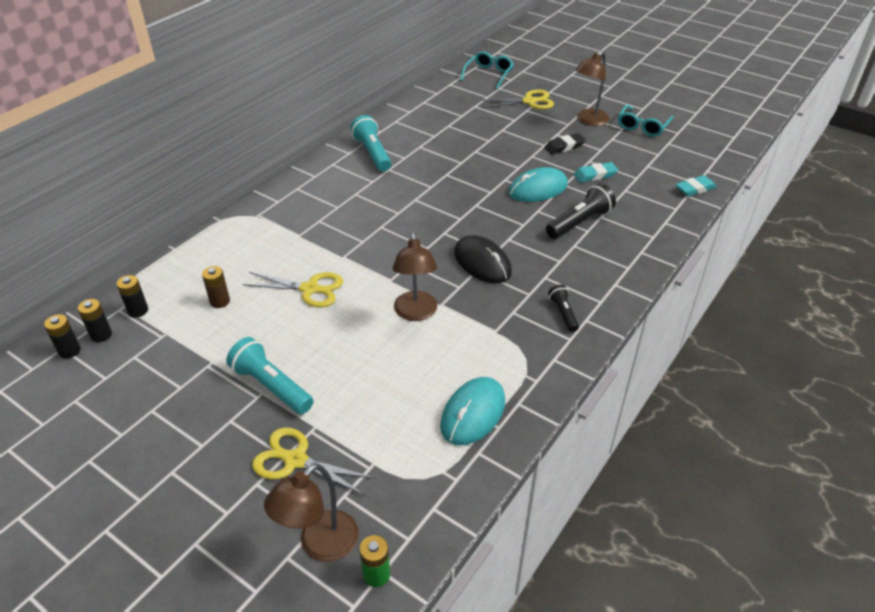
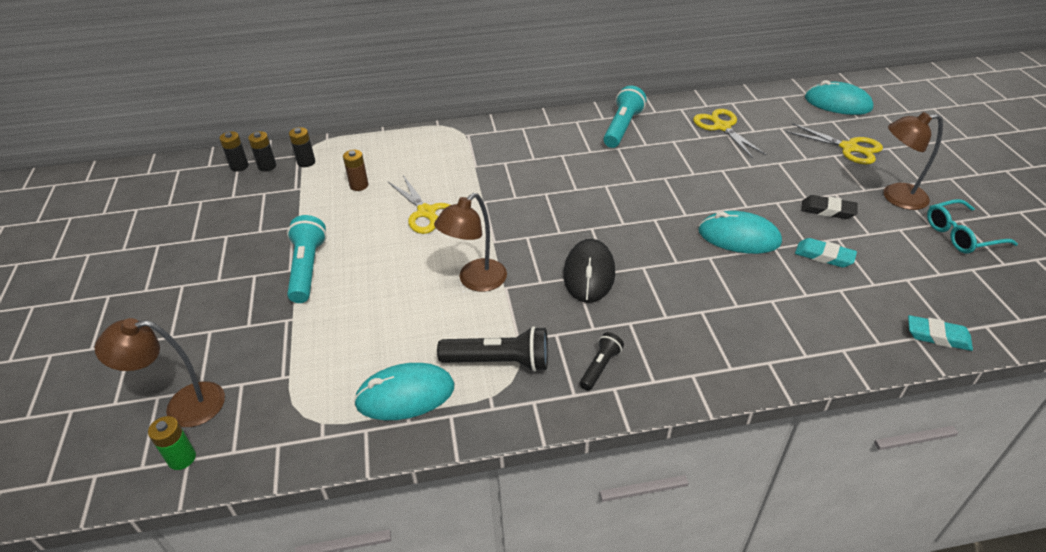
camera: 45 degrees right, 0 degrees up
yellow scissors [252,428,376,496] -> yellow scissors moved to [693,109,766,158]
turquoise glasses [460,51,514,89] -> turquoise mouse [805,80,873,115]
black flashlight [546,183,616,239] -> black flashlight moved to [437,326,548,372]

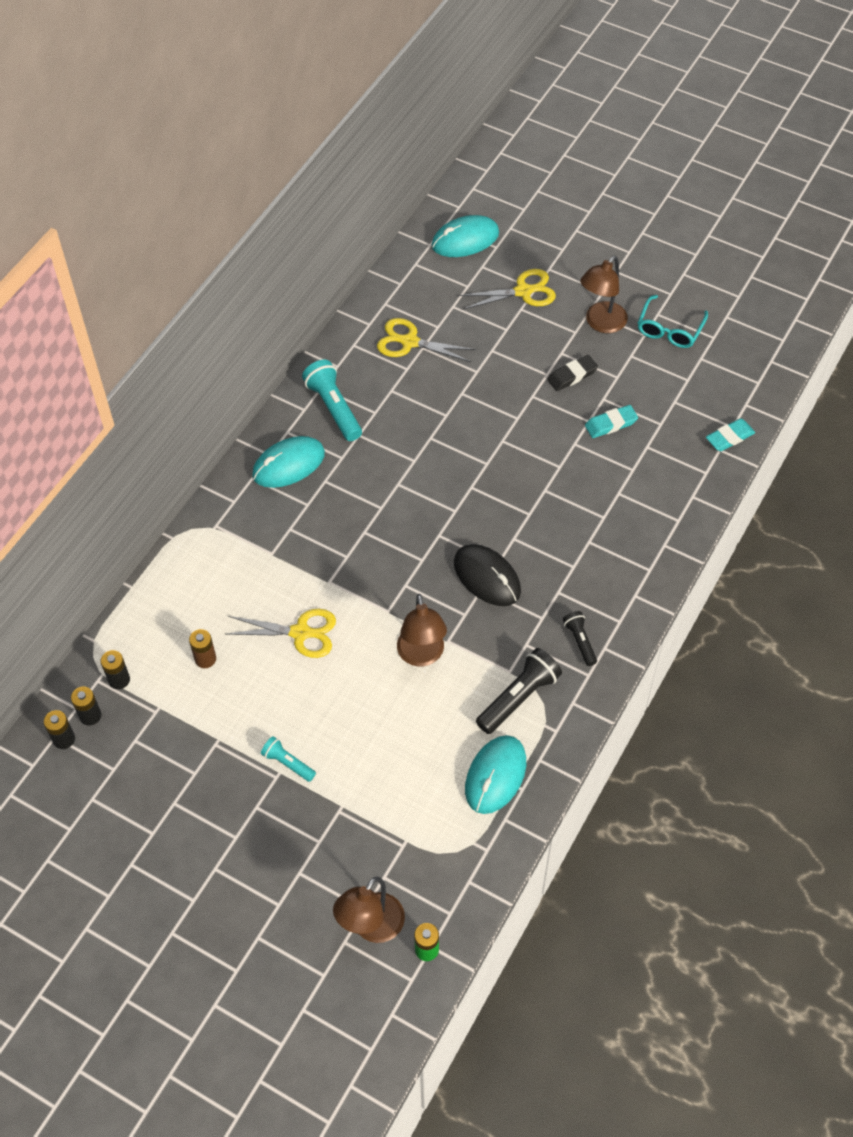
camera: 50 degrees left, 15 degrees up
turquoise flashlight [287,215,327,303] -> turquoise flashlight [261,736,316,782], size x0.58
turquoise mouse [698,211,782,254] -> turquoise mouse moved to [252,436,325,488]

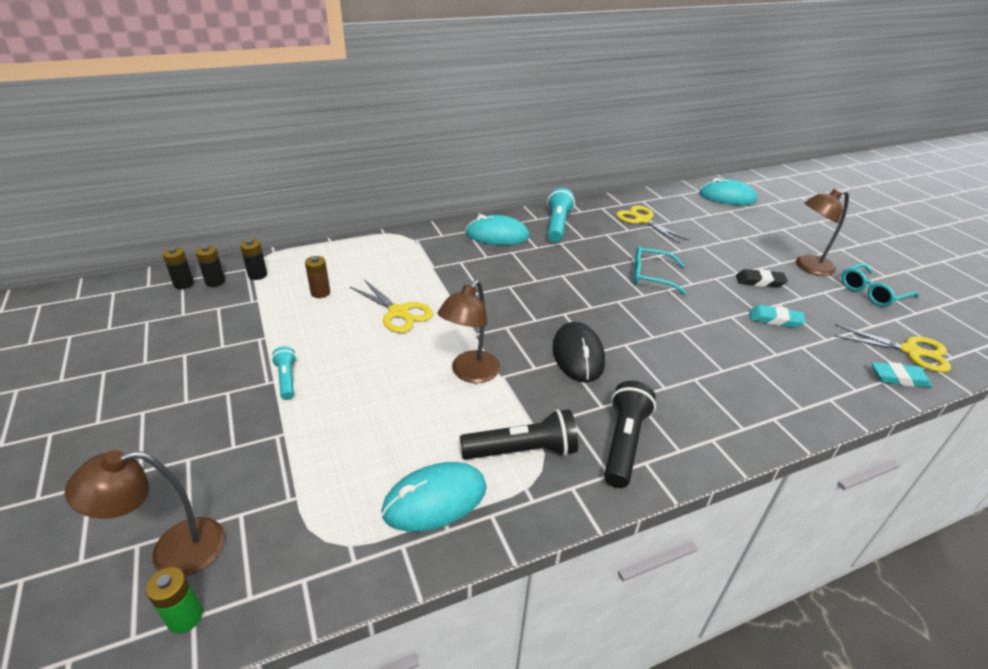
camera: 35 degrees right, 20 degrees down
yellow scissors [458,269,556,310] -> yellow scissors moved to [835,324,951,372]
black flashlight [563,611,597,666] -> black flashlight [604,381,656,488], size x1.73
none -> turquoise glasses [634,246,687,295]

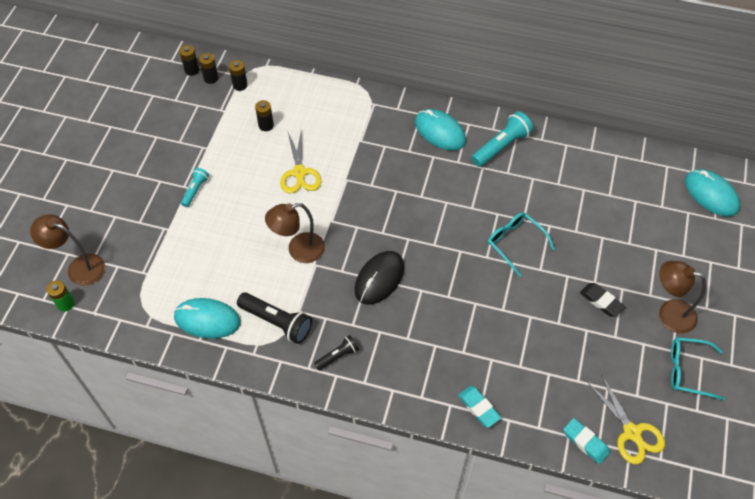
camera: 40 degrees right, 20 degrees up
brown battery [305,256,330,298] -> black battery [255,100,274,131]
black flashlight [604,381,656,488] -> black flashlight [314,335,359,370], size x0.58
yellow scissors [616,206,690,243] -> none
turquoise eraser [749,305,806,328] -> turquoise eraser moved to [458,386,501,428]

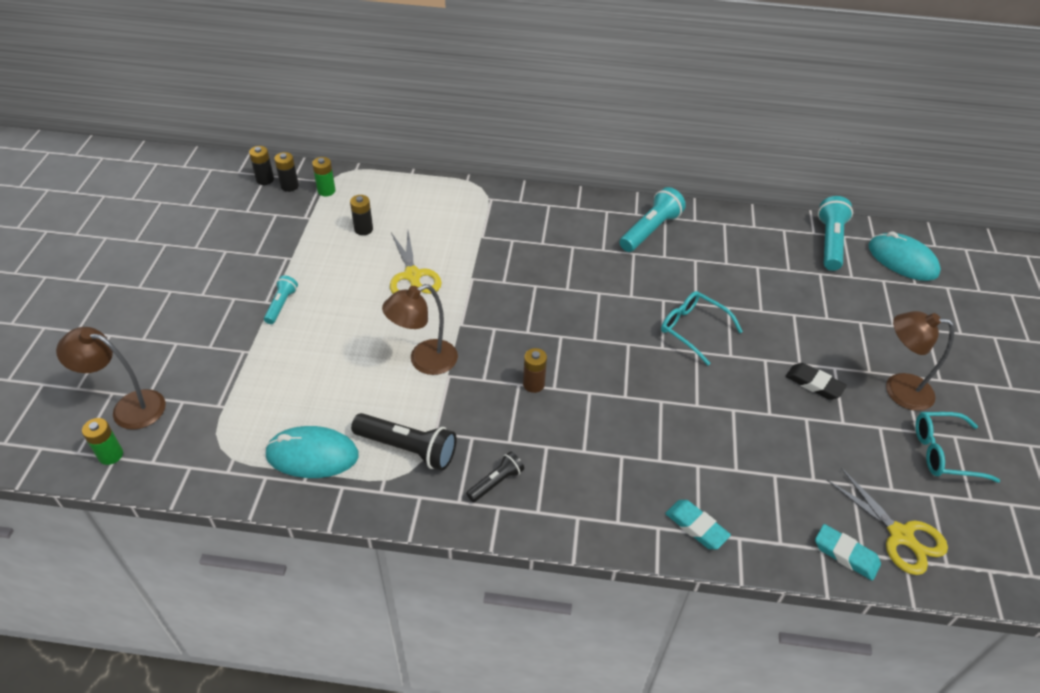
camera: 10 degrees left, 10 degrees down
black battery [229,60,248,91] -> green battery [312,157,336,196]
black mouse [354,251,404,305] -> brown battery [523,348,547,393]
turquoise mouse [415,109,466,151] -> none
none -> turquoise flashlight [818,196,853,271]

